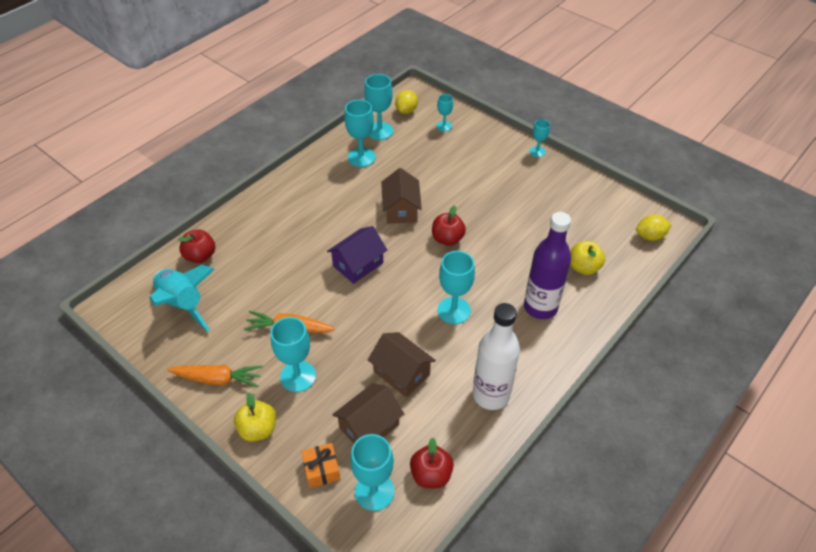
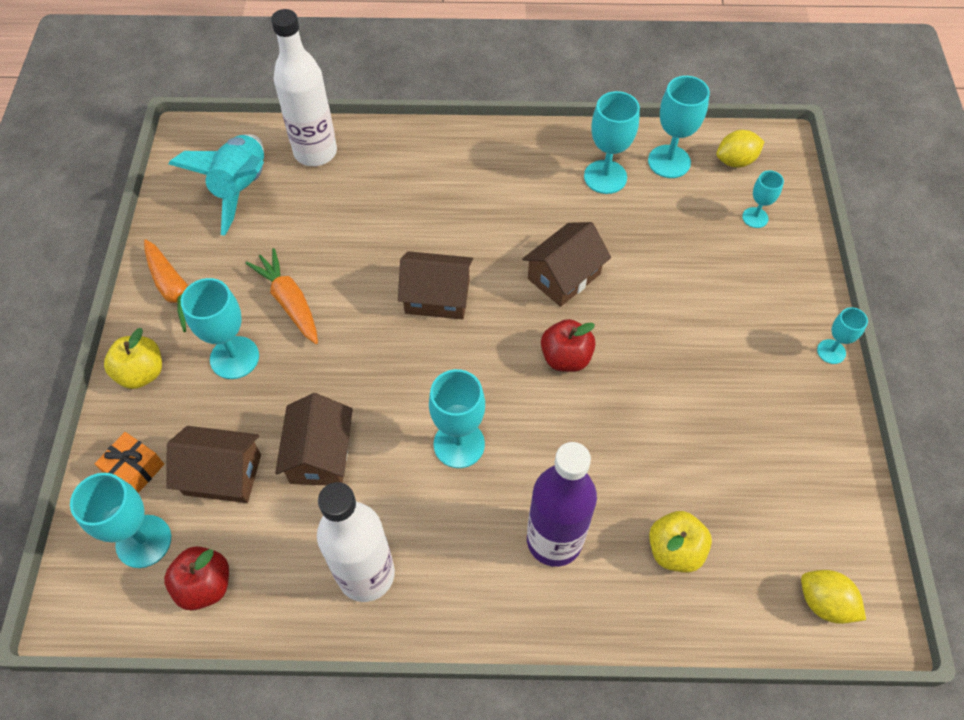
camera: 50 degrees right, 10 degrees up
red apple [178,229,215,263] -> white bottle [271,9,337,166]
purple house [327,226,387,284] -> brown house [398,251,473,319]

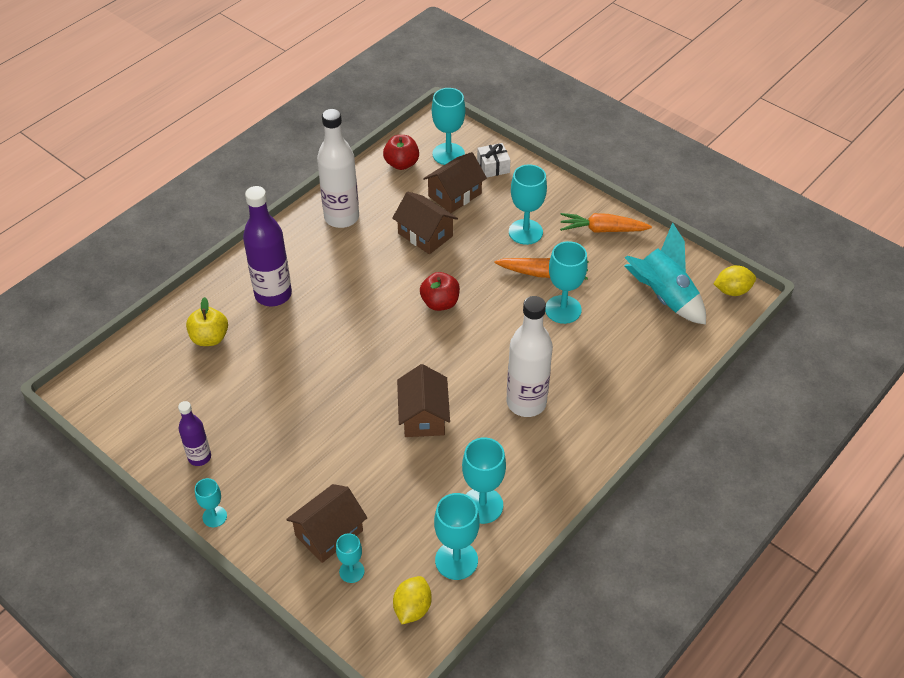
camera: 130 degrees right, 10 degrees down
orange gift [95,432,164,493] -> white gift [477,143,511,177]
yellow apple [104,328,162,389] -> none
white bottle [271,9,337,166] -> white bottle moved to [507,296,553,417]
brown house [398,251,473,319] -> brown house moved to [286,484,367,563]
turquoise goblet [429,369,485,468] -> turquoise goblet moved to [545,241,587,324]
red apple [541,319,596,372] -> red apple moved to [420,272,460,311]
yellow lemon [801,570,866,624] -> yellow lemon moved to [714,265,756,296]
none -> purple bottle [178,401,211,466]

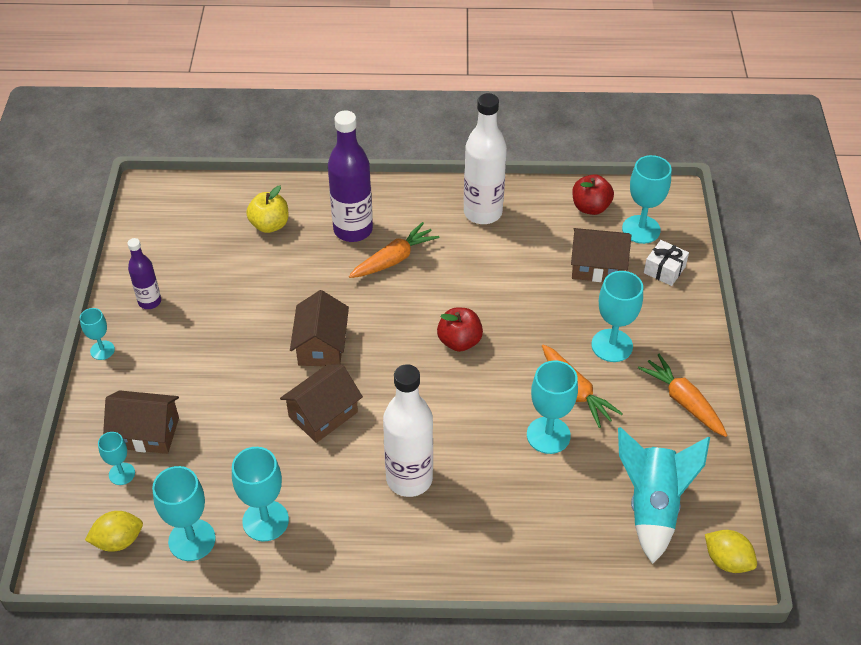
camera: 50 degrees right, 0 degrees up
brown house [392,192,458,254] -> brown house moved to [290,290,349,366]
none -> orange carrot [349,222,439,278]

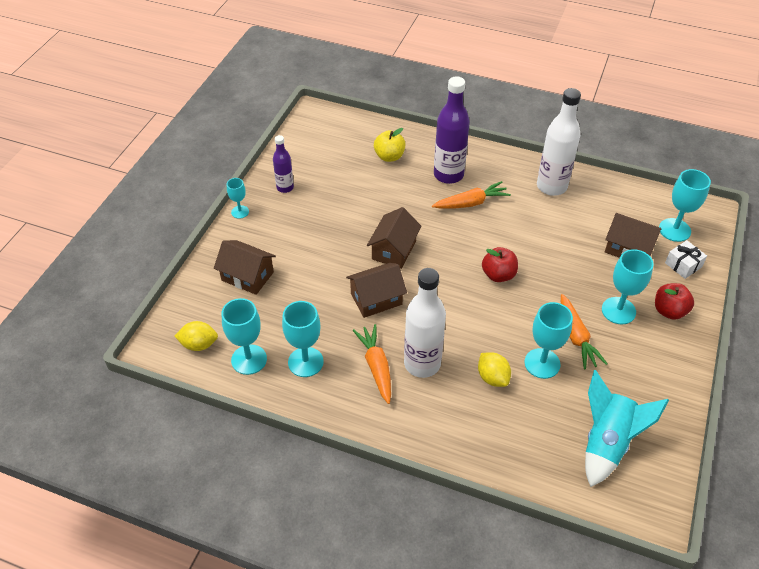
camera: 20 degrees right, 0 degrees up
turquoise goblet [98,432,135,485] -> none
red apple [572,174,614,215] -> red apple moved to [655,283,694,320]
orange carrot [638,354,727,437] -> orange carrot moved to [353,324,391,404]
yellow lemon [705,530,757,573] -> yellow lemon moved to [478,352,511,387]

